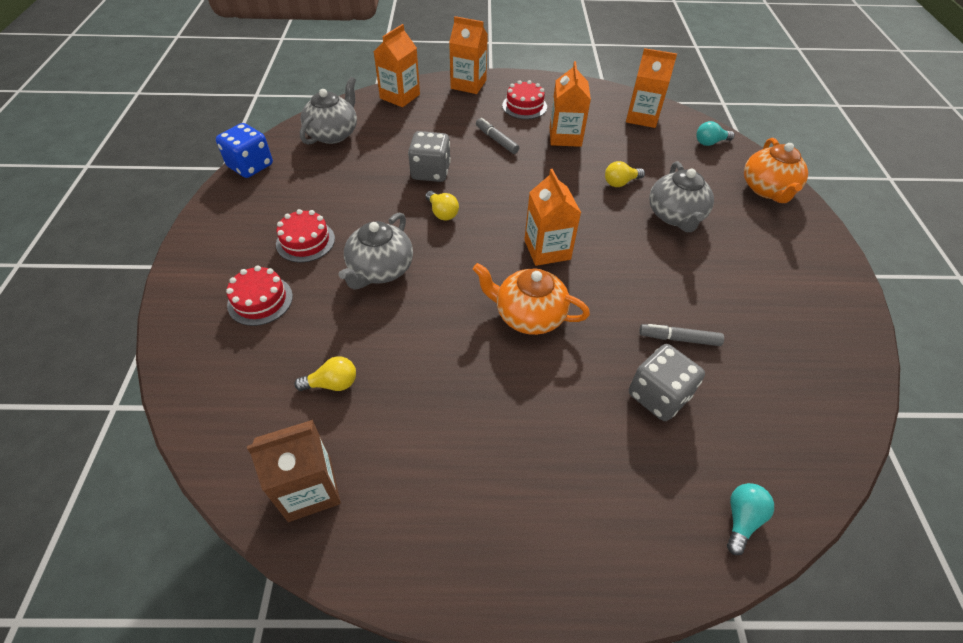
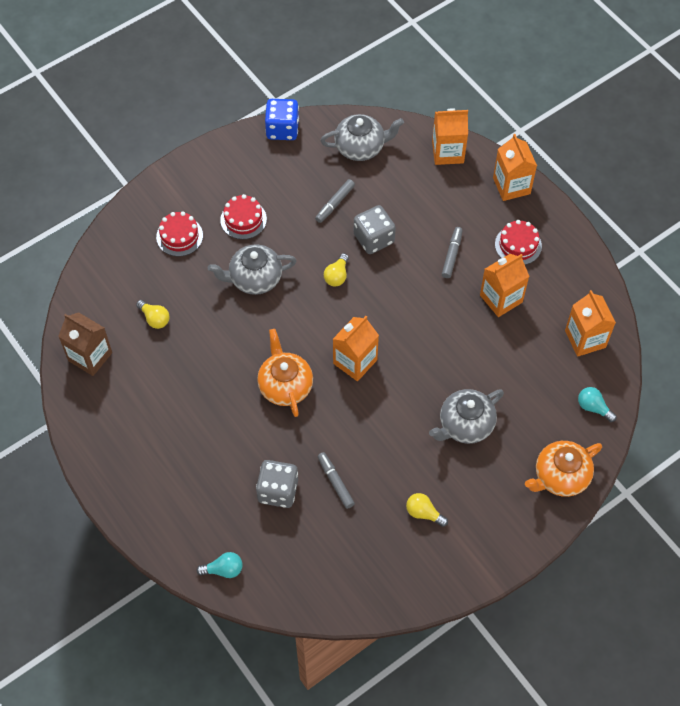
camera: 55 degrees right, 10 degrees up
yellow light bulb [605,161,645,187] -> yellow light bulb moved to [406,493,448,527]
none -> grey marker [315,179,355,223]

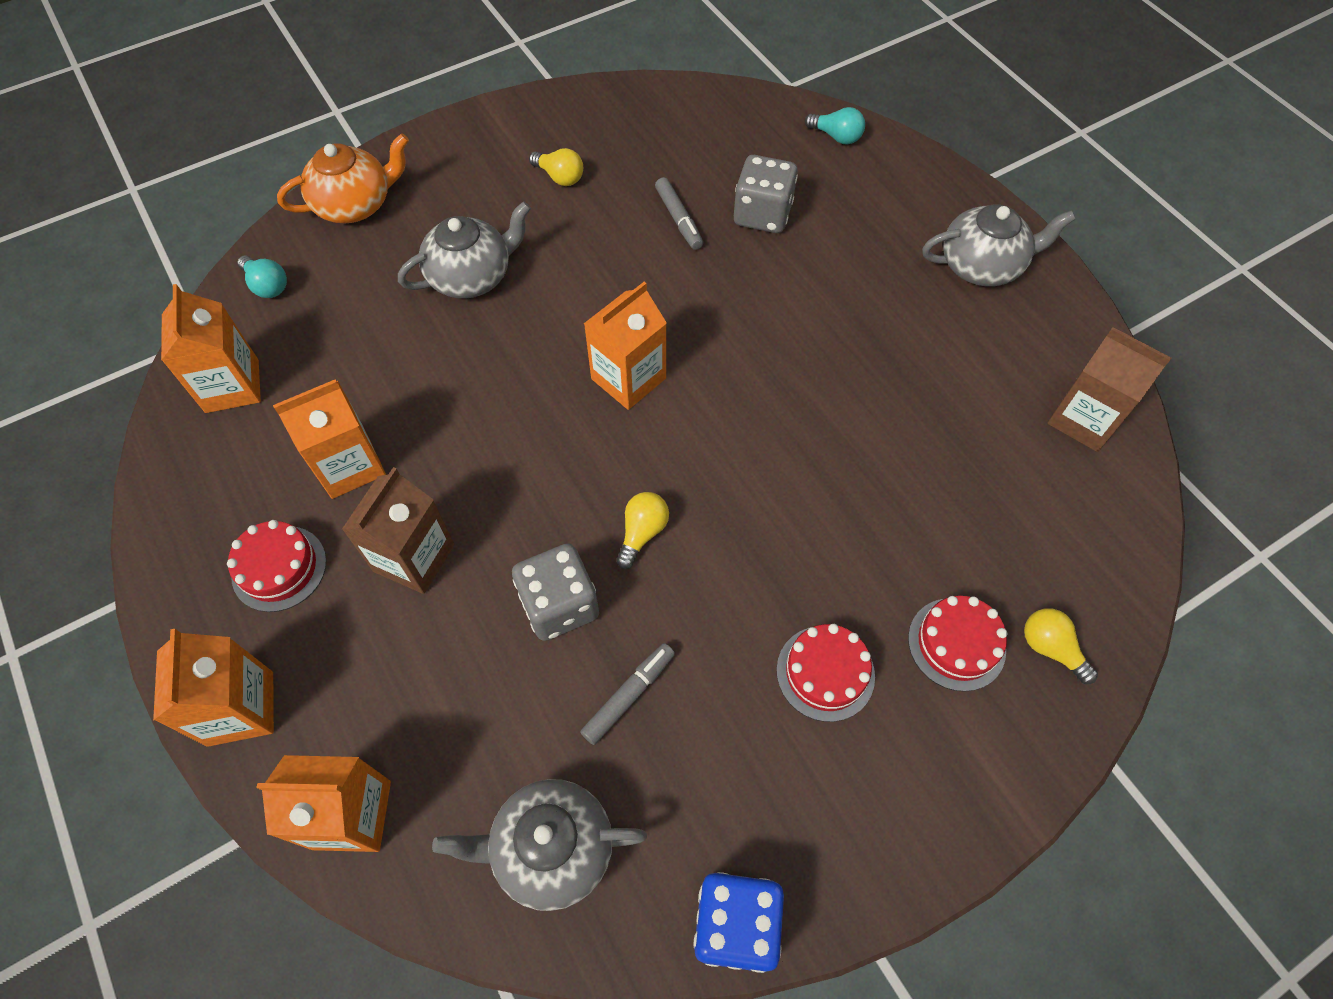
camera: 175 degrees left, 0 degrees up
yellow light bulb [136,300,170,329] -> yellow light bulb moved to [1024,608,1098,684]
turquoise light bulb [196,552,243,578] -> turquoise light bulb turned 150 degrees counterclockwise [805,107,865,145]
grey teapot [208,244,296,295] -> grey teapot moved to [922,204,1076,286]
orange teapot [257,329,313,417] -> none
grey marker [442,227,463,278] -> brown carton [342,467,455,594]

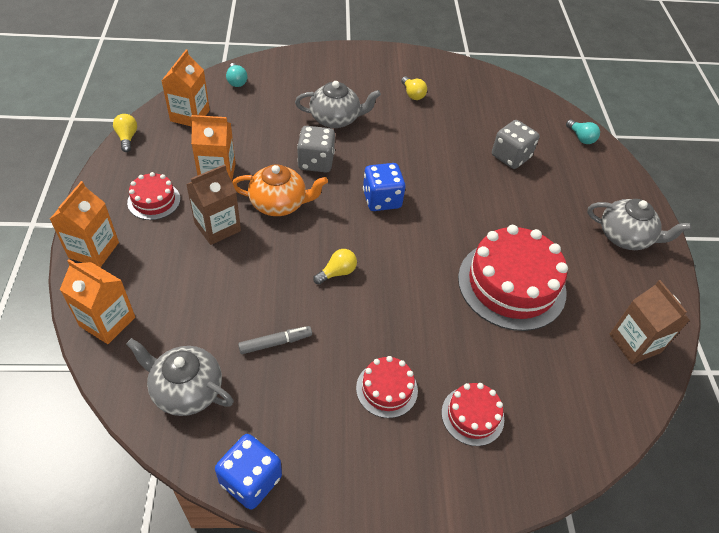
camera: 25 degrees right, 10 degrees down
orange teapot [277,133,409,223] -> orange teapot moved to [232,164,328,216]
grey dice [512,543,599,641] -> grey dice moved to [297,126,335,172]
orange carton [584,282,667,410] -> blue dice [363,163,405,211]
grey marker [655,177,703,250] -> none
yellow light bulb [1024,608,1098,684] -> yellow light bulb moved to [113,114,137,152]
none -> red cake [458,225,568,331]

